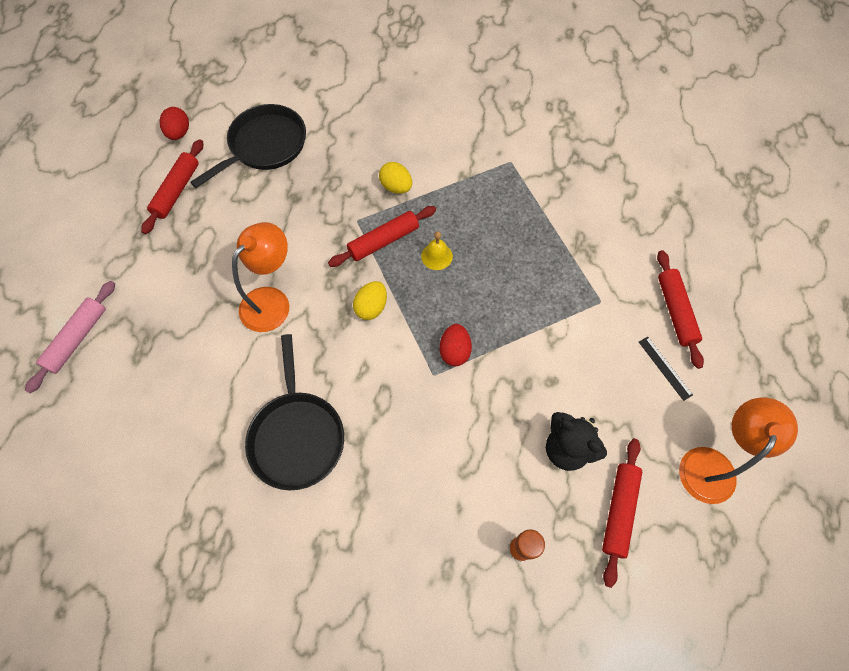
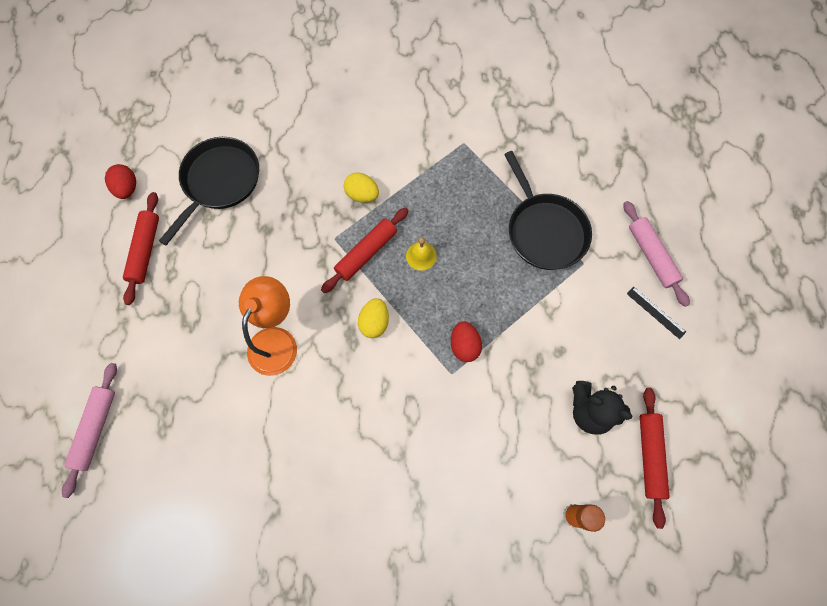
camera: 15 degrees left, 5 degrees up
black pan [245,334,344,491] -> black pan moved to [504,151,592,270]
red rolling pin [657,250,704,369] -> pink rolling pin [623,201,690,307]
orange lamp [679,398,798,504] -> none

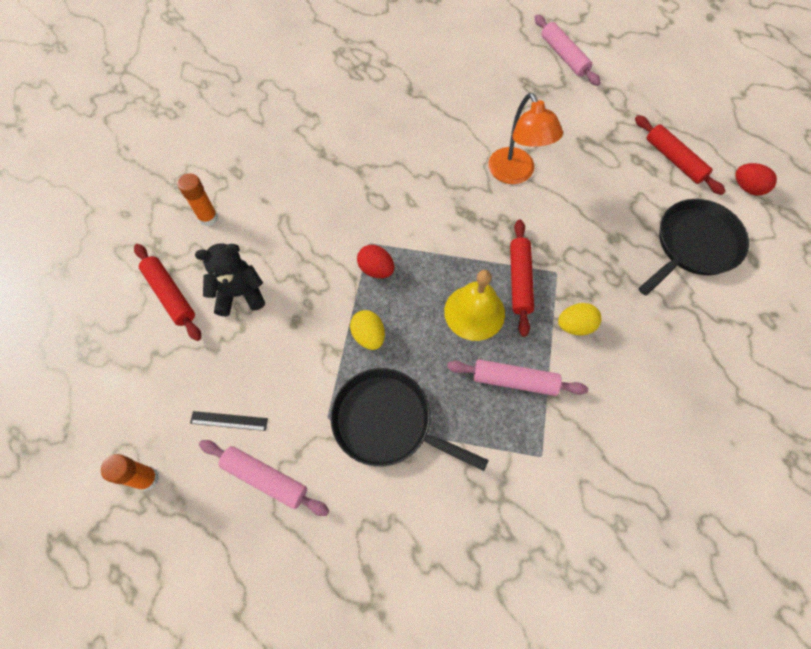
camera: 140 degrees right, 5 degrees down
black pan [159,137,259,246] -> black pan turned 120 degrees counterclockwise [639,199,749,295]
yellow egg [358,298,389,338] -> yellow egg moved to [350,310,385,350]
yellow bell [406,237,437,270] -> yellow bell [444,270,505,341], size x1.81
none -> orange glue stick [101,454,159,491]
none -> pink rolling pin [447,359,588,396]

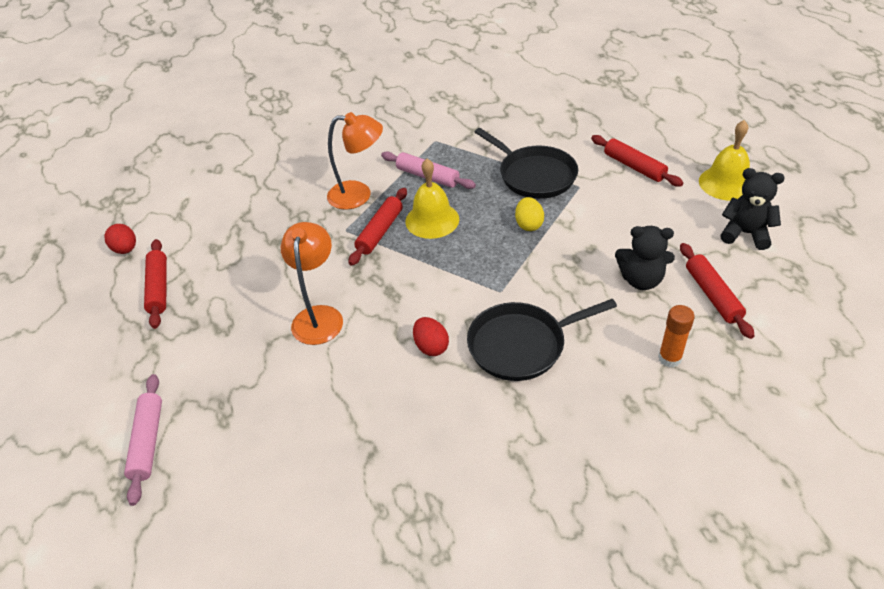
camera: 155 degrees left, 20 degrees down
orange glue stick [101,454,159,491] -> yellow bell [699,120,750,201]
black ruler [190,411,268,431] -> none
pink rolling pin [199,440,329,516] -> red rolling pin [591,135,683,187]
red egg [357,245,394,278] -> red egg moved to [413,317,449,356]
yellow egg [558,303,601,336] -> orange lamp [327,112,383,210]
black pan [639,199,749,295] -> black pan moved to [467,299,617,381]
none -> black teddy bear [720,168,785,250]

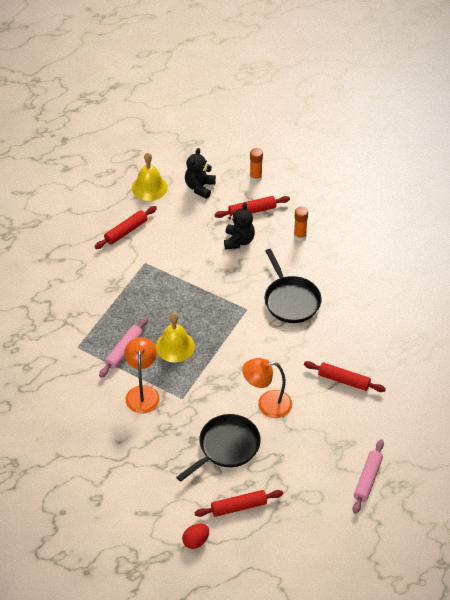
camera: 95 degrees left, 5 degrees up
pink rolling pin [124,374,162,506] -> pink rolling pin turned 60 degrees counterclockwise [353,439,384,514]
red rolling pin [349,188,407,266] -> red rolling pin moved to [304,361,386,392]
red egg [413,317,449,356] -> none
black pan [475,128,578,199] -> black pan moved to [176,414,261,482]
yellow egg [515,197,544,231] -> none
none -> orange glue stick [250,148,263,182]

